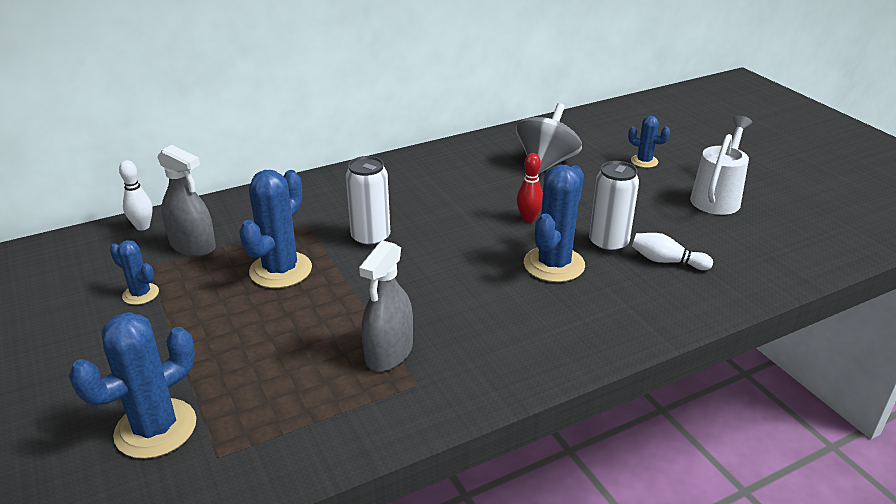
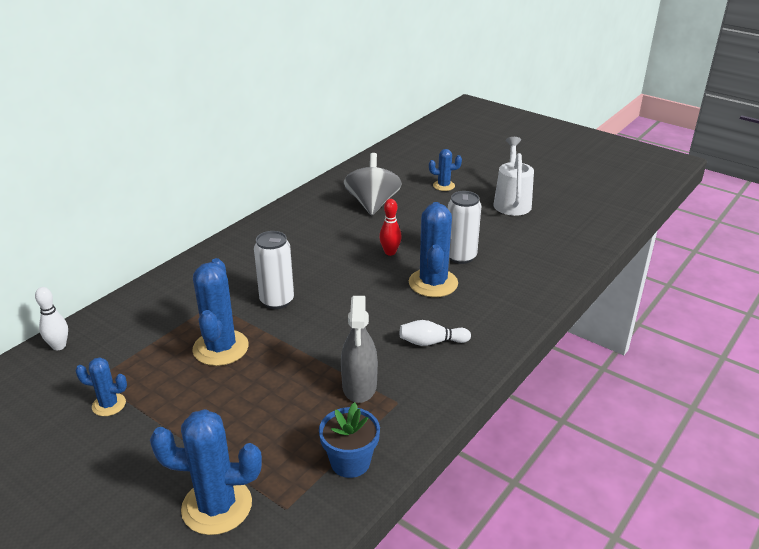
camera: 25 degrees left, 0 degrees up
blue cactus [69,312,196,459] -> blue cactus turned 75 degrees clockwise [150,409,262,535]
grey spray bottle [157,145,216,257] -> none
white bowling pin [632,233,713,270] -> white bowling pin moved to [400,320,471,346]
none -> blue flower pot [319,402,380,478]

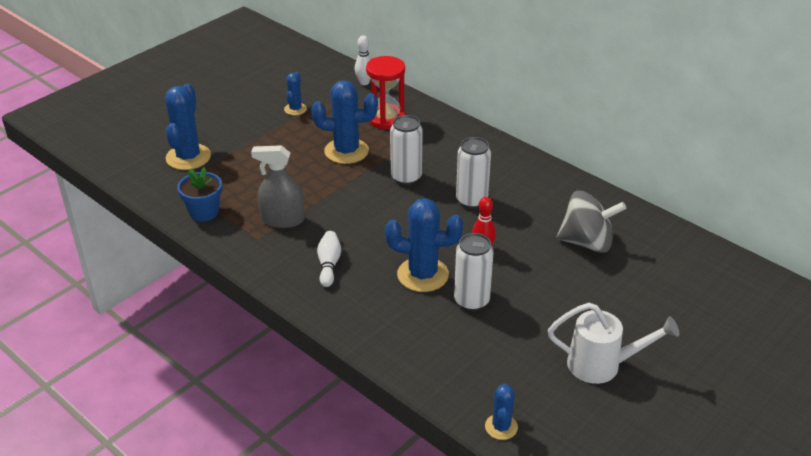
camera: 95 degrees right, 5 degrees up
blue cactus [429,149,462,191] -> blue cactus moved to [485,383,518,440]
none -> red hourglass [366,56,405,129]
none -> white can [456,137,491,209]

